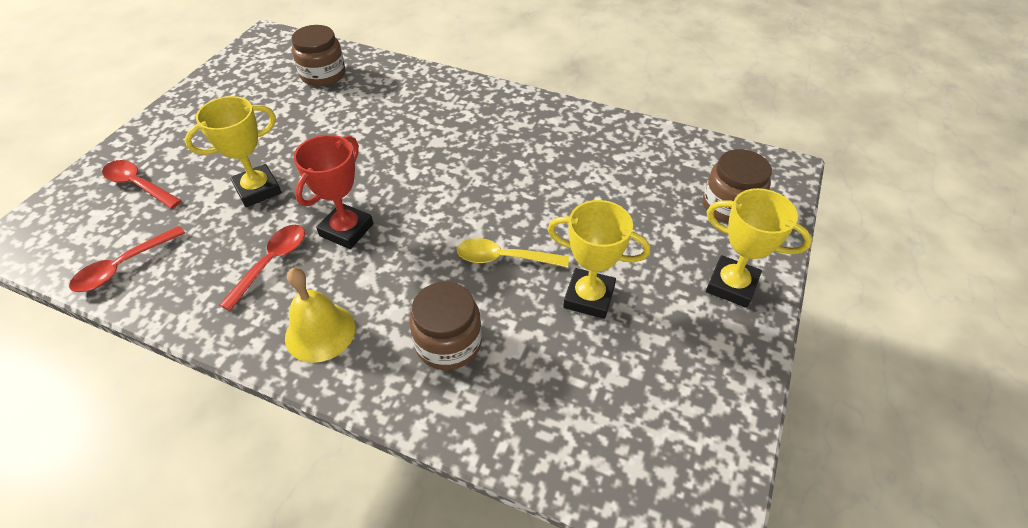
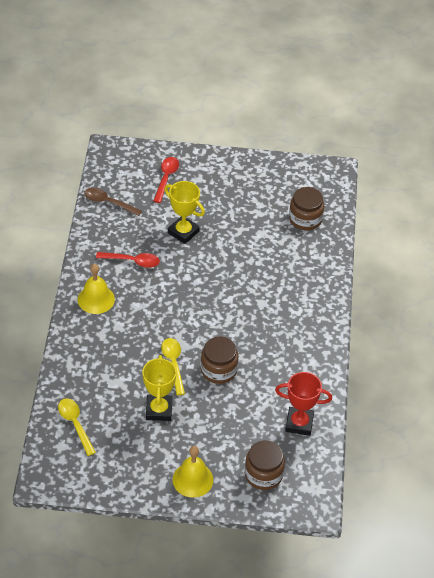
camera: 70 degrees right, 0 degrees up
red spoon [69,226,185,292] -> brown spoon [84,187,142,216]
red trophy [294,135,373,249] -> red trophy moved to [275,372,332,436]
brown jar [409,282,482,370] -> brown jar moved to [201,337,238,384]
yellow trophy [706,188,812,308] -> yellow bell [173,446,213,498]
none -> yellow spoon [58,398,96,456]

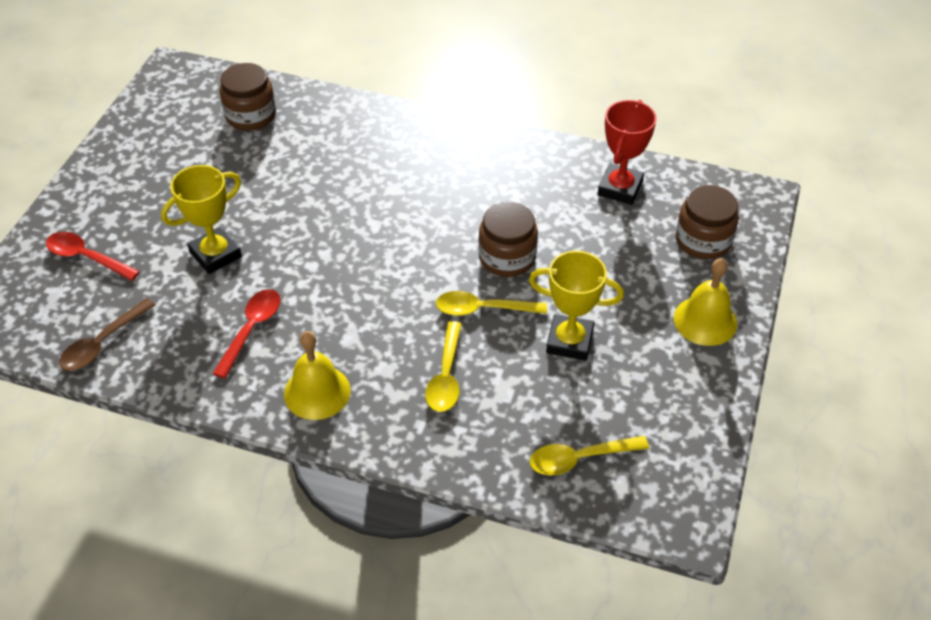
camera: 75 degrees left, 0 degrees up
none -> yellow spoon [425,321,462,412]

